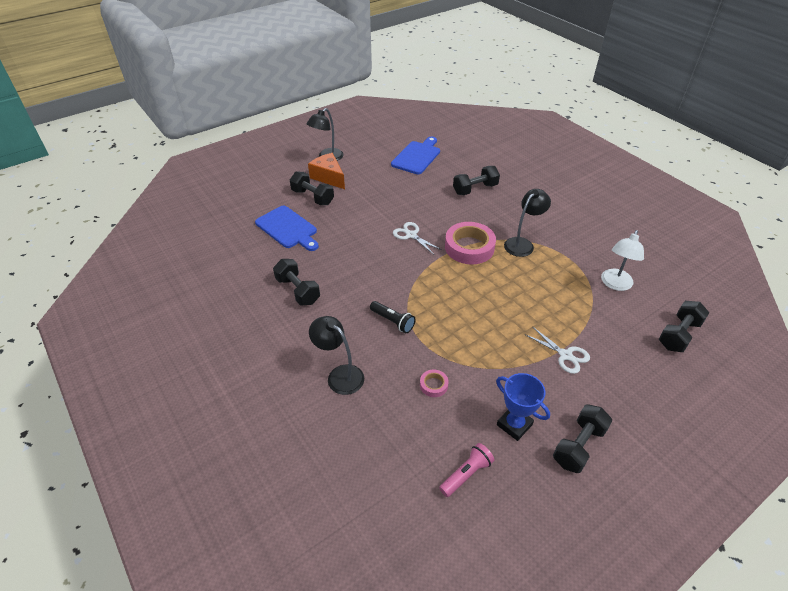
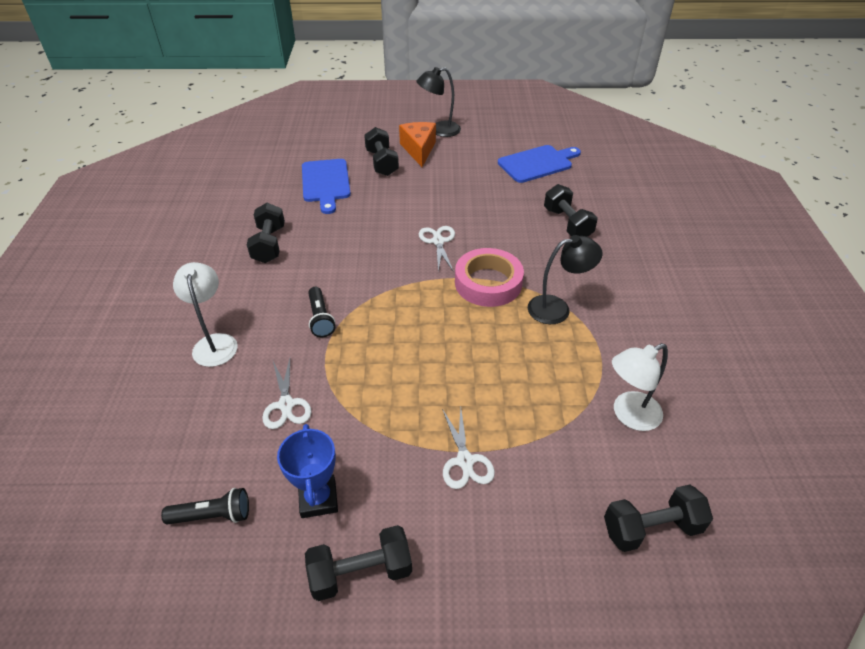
camera: 35 degrees right, 0 degrees up
black lamp [309,316,364,395] -> white lamp [173,262,238,367]
pink tape [420,369,449,397] -> white scissors [262,358,312,429]
pink flashlight [439,443,494,497] -> black flashlight [161,488,249,525]
black dumbbell [453,166,500,195] -> black dumbbell turned 60 degrees clockwise [544,184,598,237]

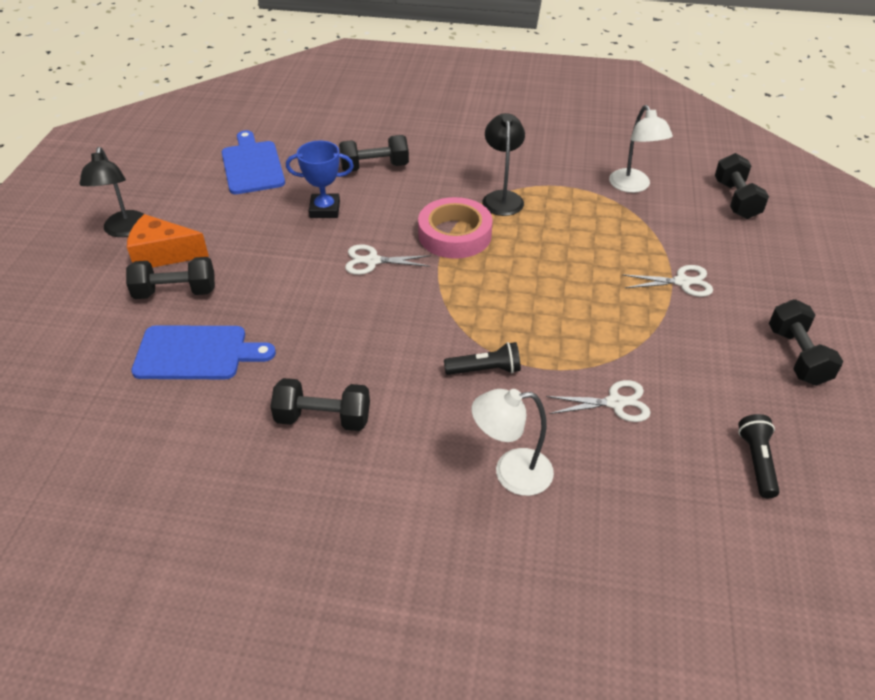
camera: 80 degrees left, 0 degrees up
blue trophy [277,424,338,518] -> blue trophy moved to [286,140,354,218]

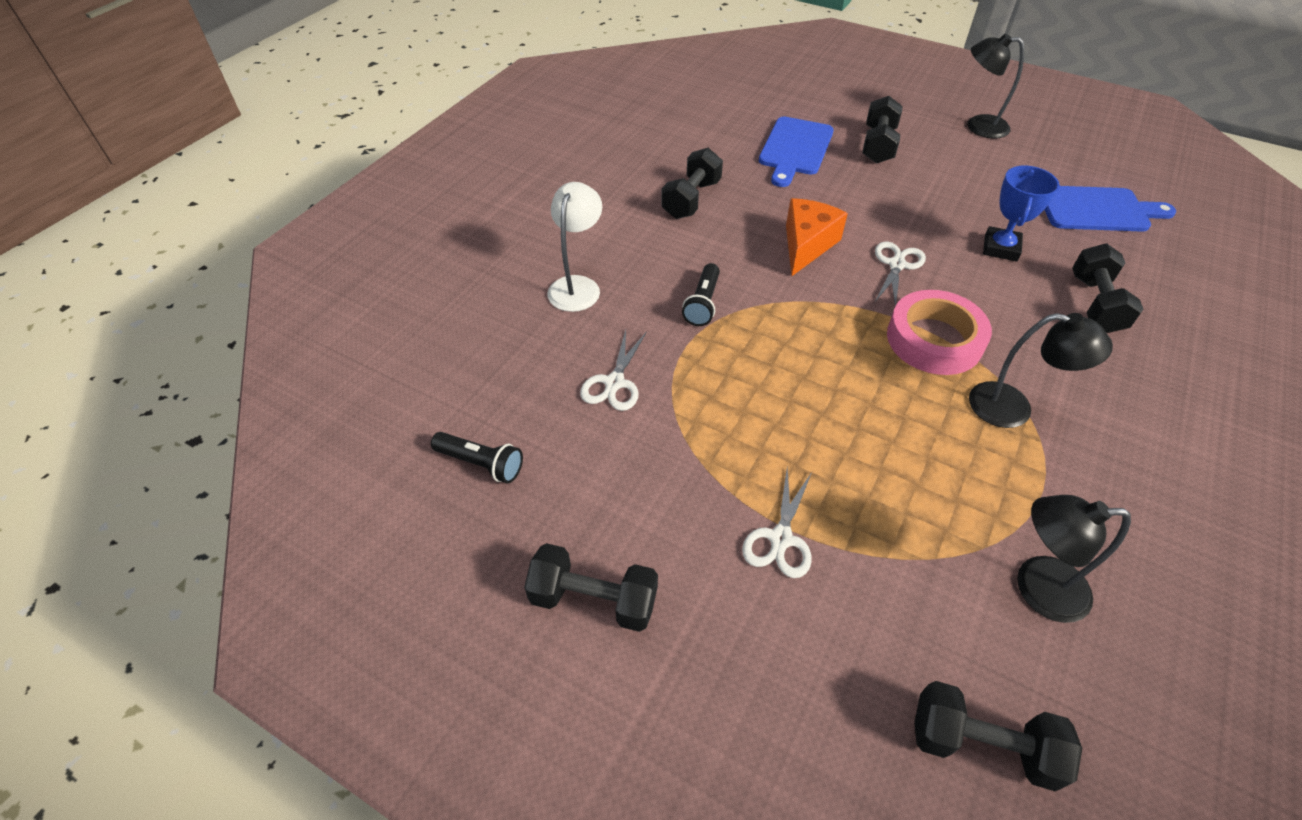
camera: 110 degrees right, 5 degrees up
orange cheese [127,214,209,268] -> orange cheese moved to [786,198,848,276]
white lamp [609,105,673,193] -> black lamp [1017,495,1131,623]

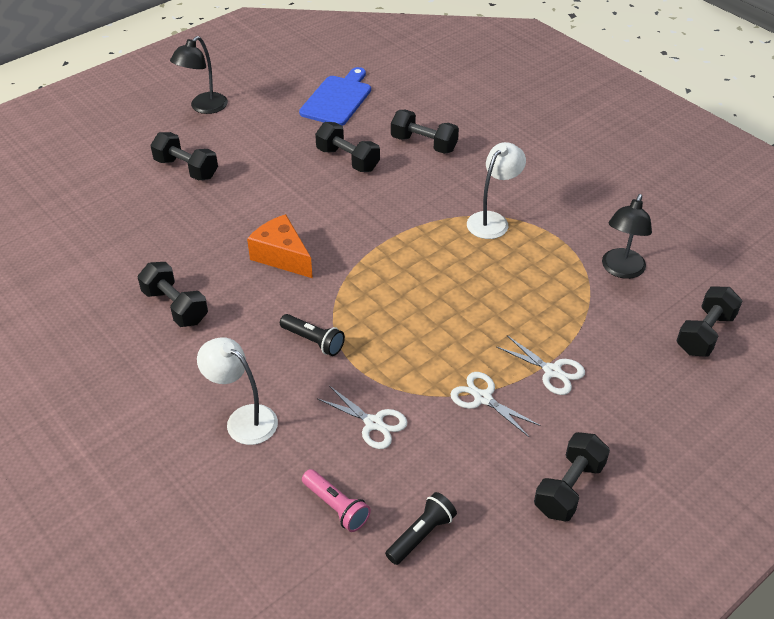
camera: 70 degrees left, 5 degrees down
blue cutting board [759,117,834,187] -> none
white scissors [875,241,926,306] -> white scissors moved to [450,372,541,437]
pink tape [887,290,992,375] -> none
black lamp [969,313,1113,428] -> white lamp [467,142,526,239]
blue trophy [983,166,1060,262] -> black dumbbell [315,122,380,172]
none -> pink flashlight [302,469,371,532]

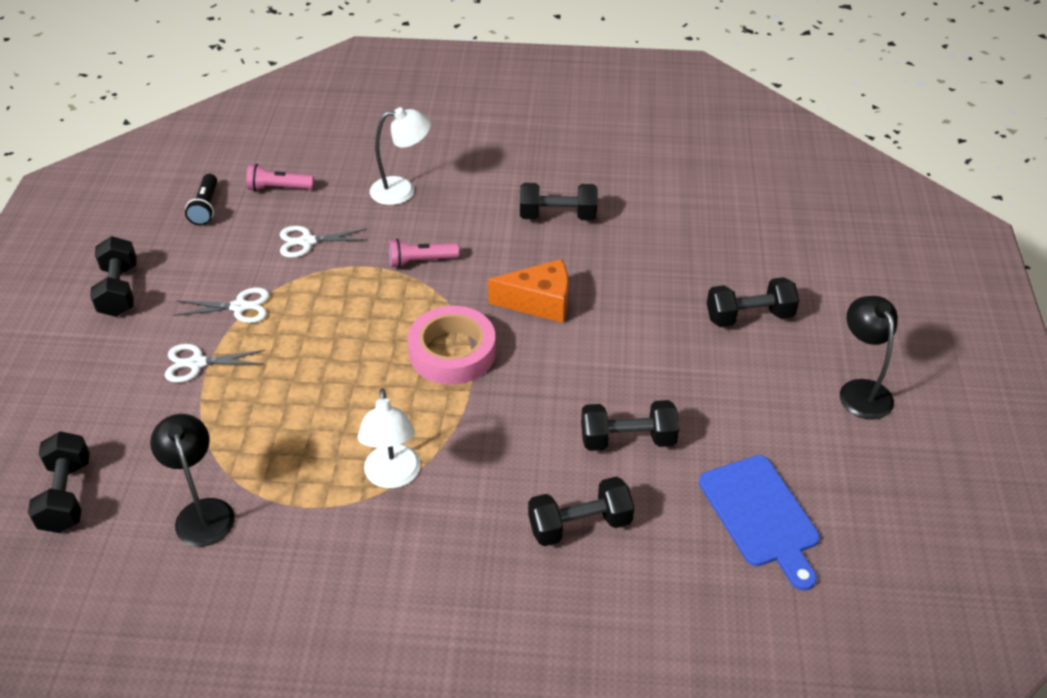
camera: 135 degrees right, 0 degrees up
black flashlight [280,314,345,356] -> pink flashlight [389,239,459,268]
none -> pink tape [408,306,496,385]

